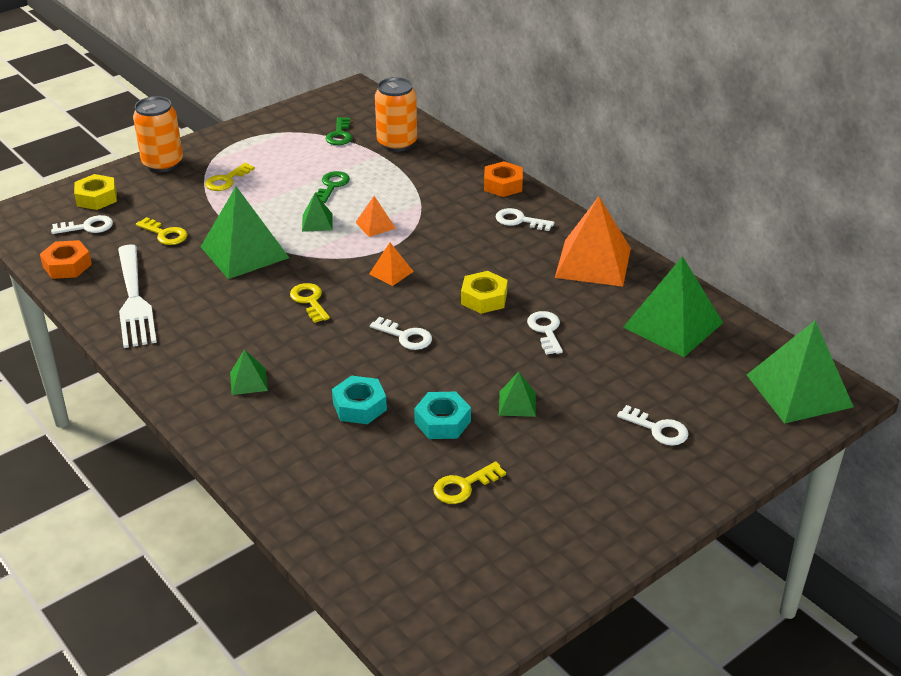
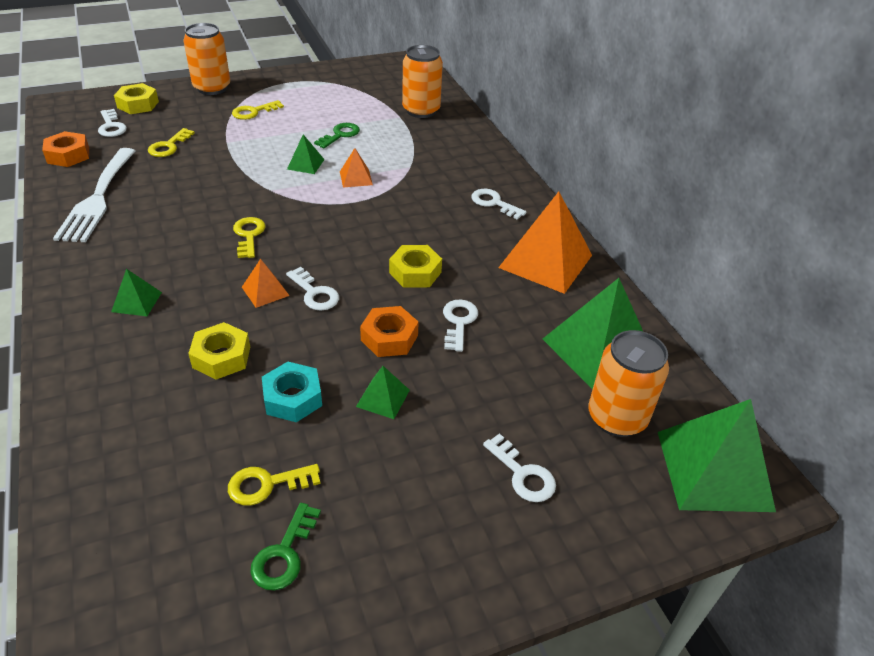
camera: 15 degrees right, 5 degrees up
white key [51,215,113,234] -> white key turned 60 degrees clockwise [98,109,127,137]
yellow key [136,217,188,245] -> yellow key turned 60 degrees clockwise [148,128,195,157]
green pyramid [201,186,289,279] -> none
green key [326,117,352,145] -> green key moved to [250,503,321,590]
turquoise nut [332,375,387,424] -> yellow nut [188,322,250,380]
orange pyramid [369,243,414,286] -> orange pyramid moved to [242,259,290,308]
orange nut [484,161,523,197] -> orange nut moved to [360,306,419,357]
none -> orange can [588,330,669,437]

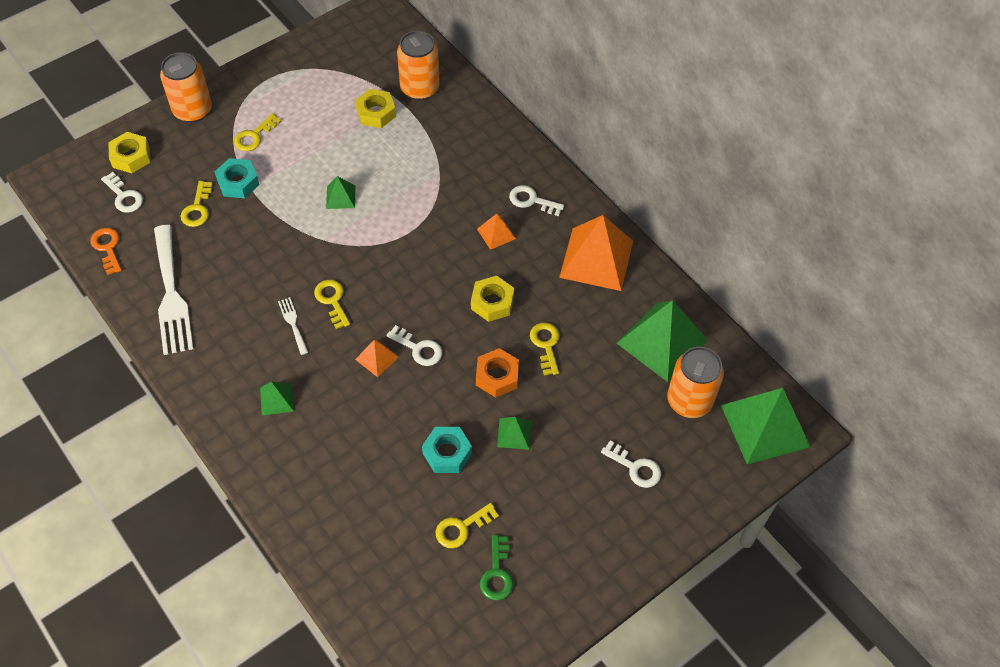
camera: 15 degrees left, 15 degrees up
orange nut [42,131,89,167] -> orange key [90,228,122,275]
yellow nut [188,322,250,380] -> yellow nut moved to [355,89,396,128]
green key [314,123,360,148] -> none
orange pyramid [340,148,373,188] -> orange pyramid moved to [477,213,516,250]
white key [443,300,478,352] -> yellow key [530,322,560,376]
none -> turquoise nut [215,158,259,198]
none -> white fork [278,297,308,355]

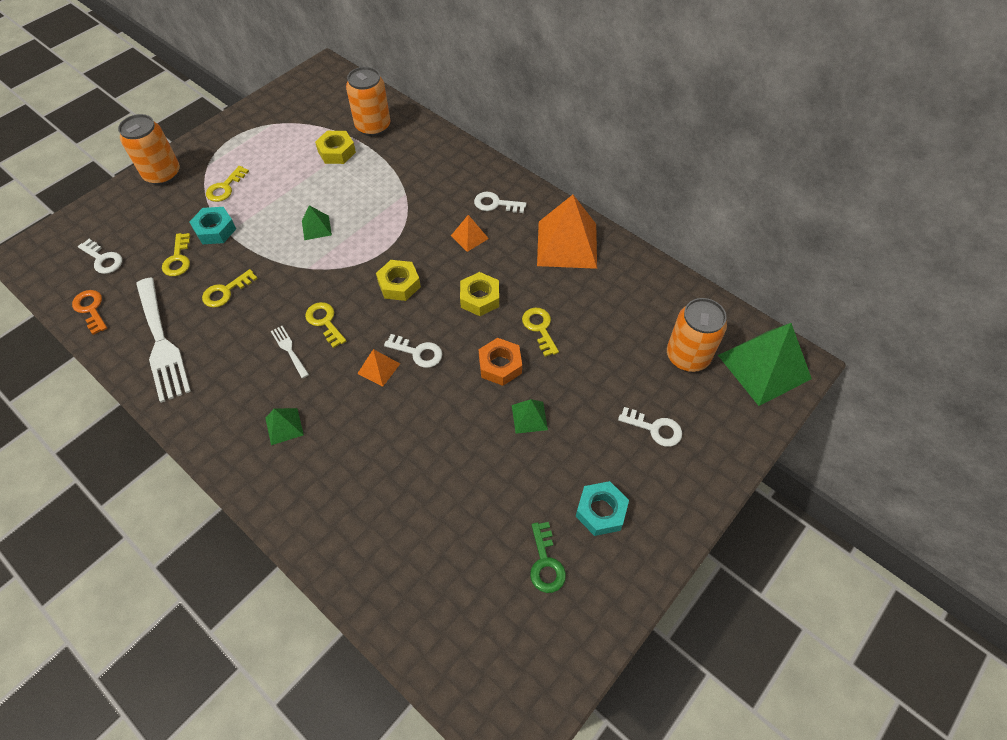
camera: 10 degrees left, 0 degrees up
yellow nut [108,132,150,173] -> yellow nut moved to [376,260,421,301]
turquoise nut [422,427,472,473] -> turquoise nut moved to [575,481,629,536]
yellow key [436,503,499,548] -> yellow key moved to [202,269,258,308]
green pyramid [617,300,708,382] -> none

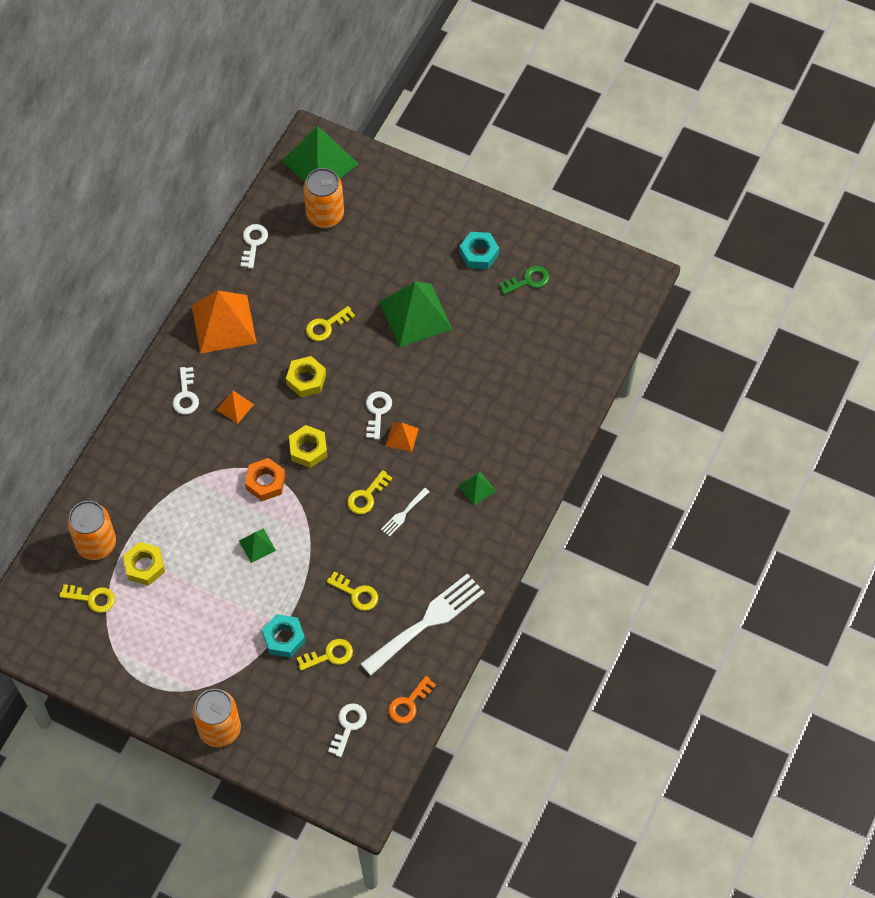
camera: 105 degrees left, 5 degrees up
yellow key [206,166,249,202] -> yellow key moved to [59,584,115,613]
orange nut [479,338,522,386] -> orange nut moved to [245,458,285,501]
green pyramid [512,399,548,434] -> green pyramid [379,282,452,348], size x2.13
white key [618,407,682,447] -> white key moved to [241,224,268,269]

